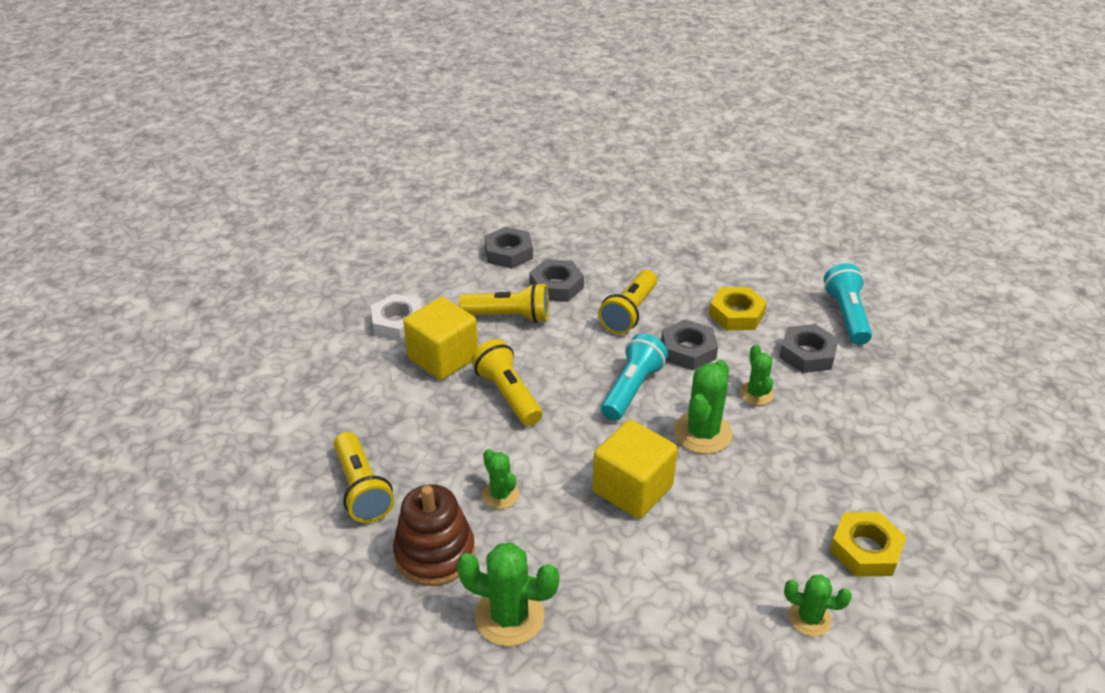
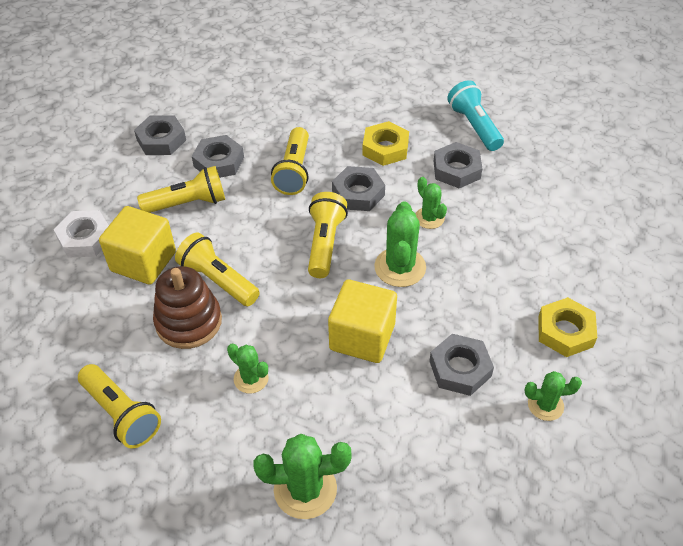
camera: 20 degrees left, 10 degrees up
brown stacking toy [393,484,475,586] -> brown stacking toy moved to [153,266,222,349]
turquoise flashlight [601,333,668,421] -> yellow flashlight [308,192,348,278]
none -> grey nut [429,334,494,396]

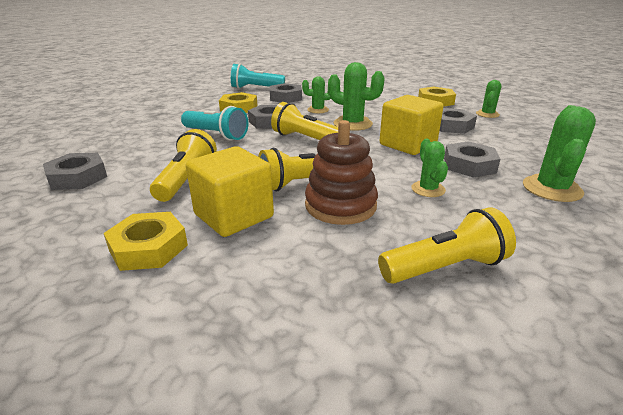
camera: 65 degrees left, 20 degrees down
white nut [53,210,109,258] -> yellow nut [104,212,188,271]
grey nut [192,135,244,178] -> grey nut moved to [444,141,500,178]
green cactus [227,343,269,393] -> green cactus turned 75 degrees counterclockwise [411,139,448,197]
yellow flashlight [271,127,309,195] -> turquoise flashlight [181,106,249,141]

